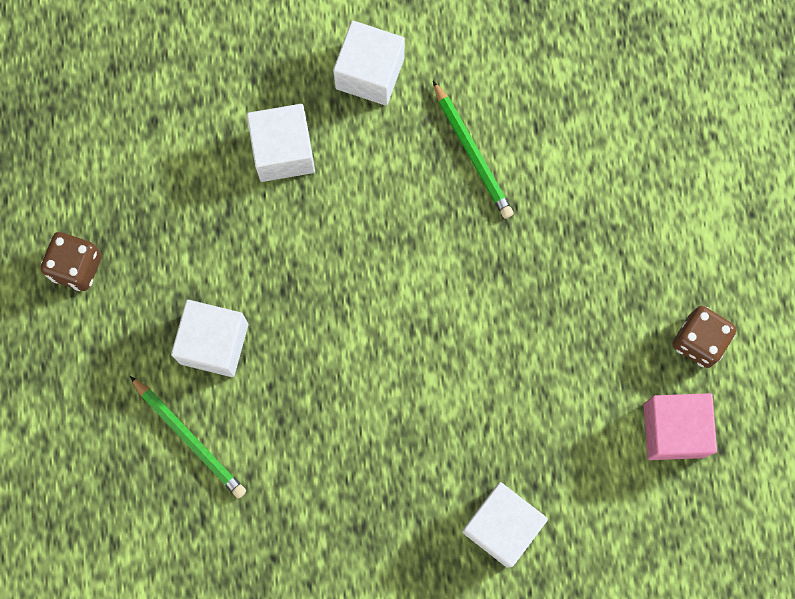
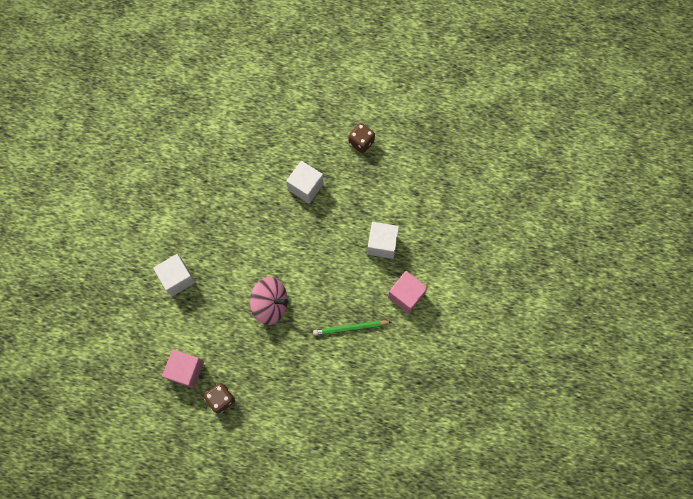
camera: 110 degrees right, 5 degrees down
green pencil [130,376,246,499] -> none
white cube [333,21,405,106] -> pink cube [388,271,428,314]
none -> pink spinning top [250,277,288,325]

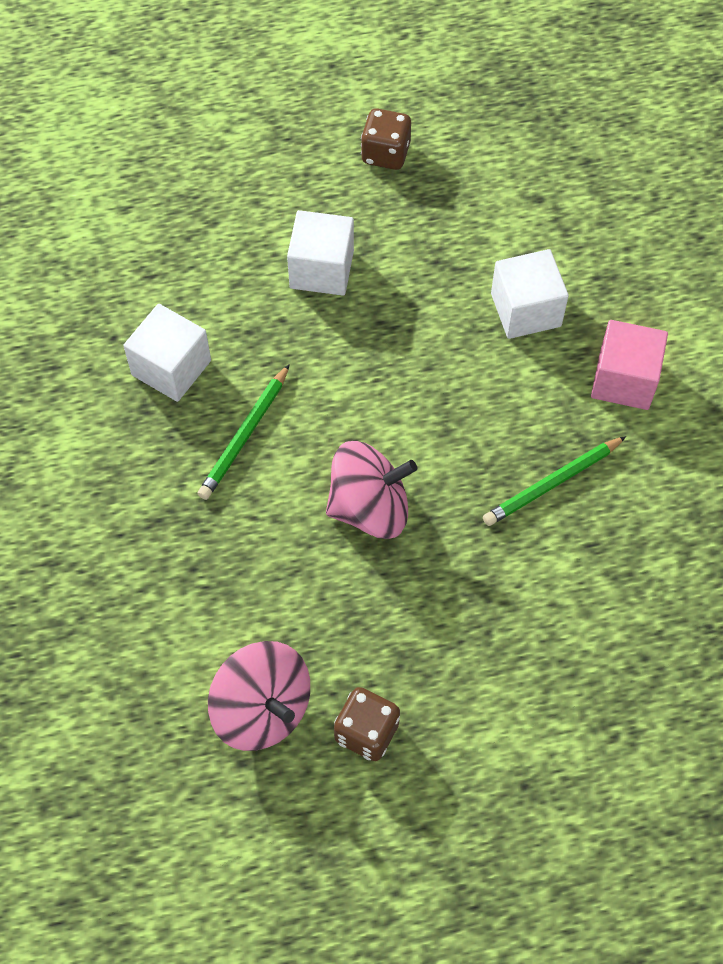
camera: 25 degrees left, 10 degrees down
white cube [153,254,195,296] -> white cube moved to [123,304,211,402]
pink cube [162,349,204,388] -> pink spinning top [208,641,310,751]
none -> green pencil [197,364,290,500]

